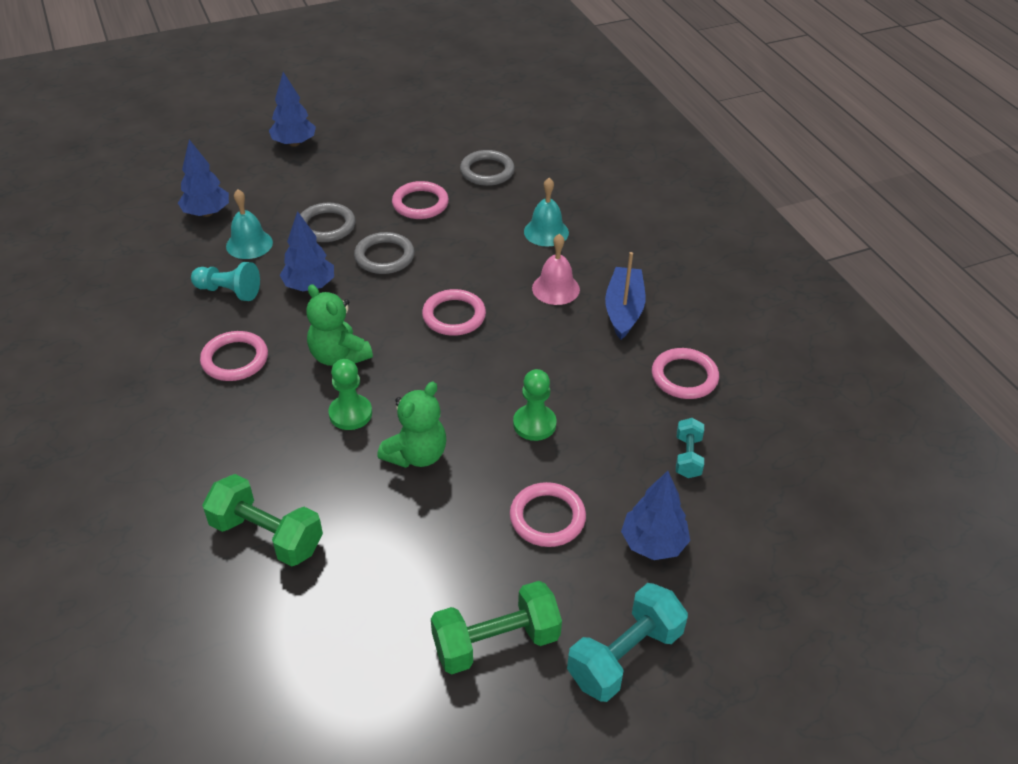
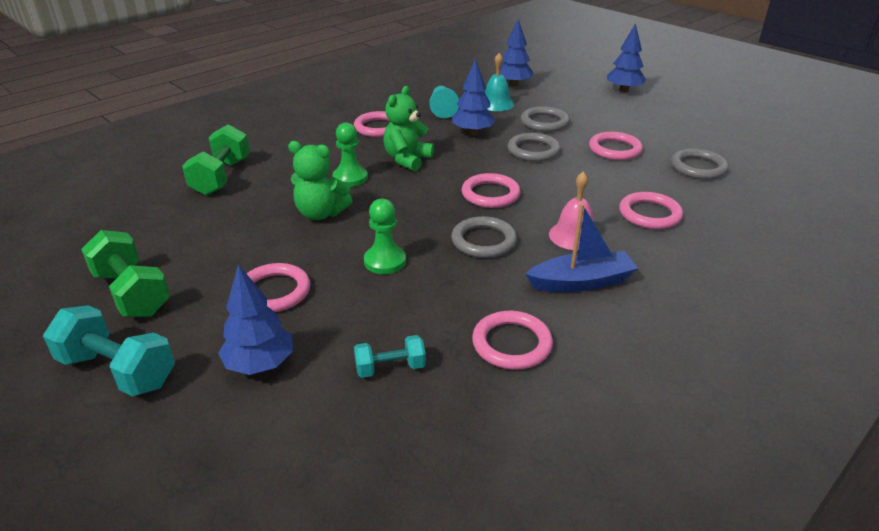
camera: 70 degrees right, 10 degrees down
turquoise bell [524,178,569,246] -> pink ring [619,192,683,229]
none -> grey ring [451,216,517,258]

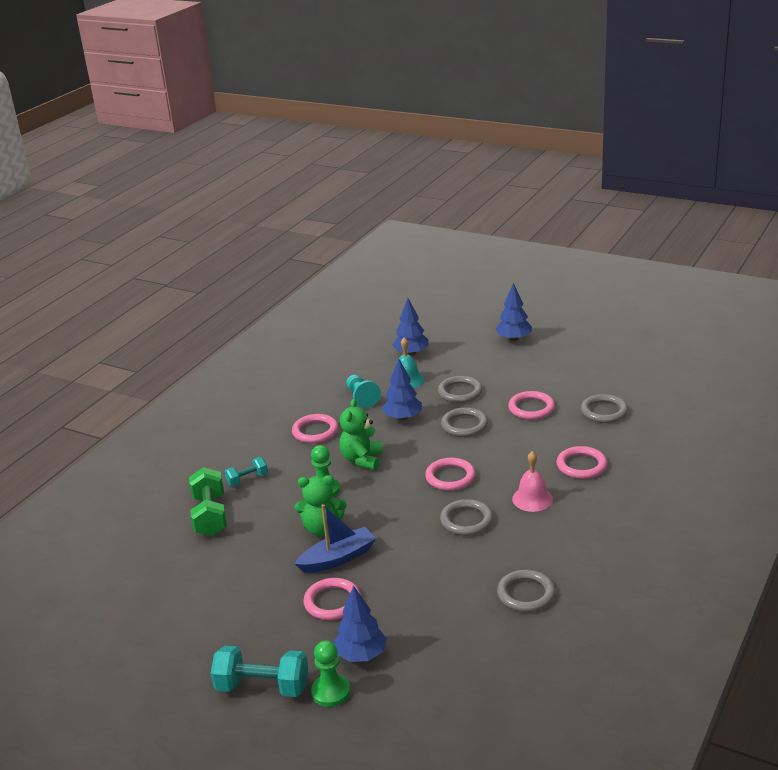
camera: 15 degrees left, 5 degrees down
green dumbbell [81,230,171,317] -> none
turquoise dumbbell [354,335,426,378] -> turquoise dumbbell moved to [224,457,268,486]
green pawn [364,199,406,274] -> green pawn moved to [311,640,350,707]
pink ring [472,311,553,370] -> grey ring [497,570,555,612]
blue boat [526,203,638,292] -> blue boat moved to [295,504,376,573]

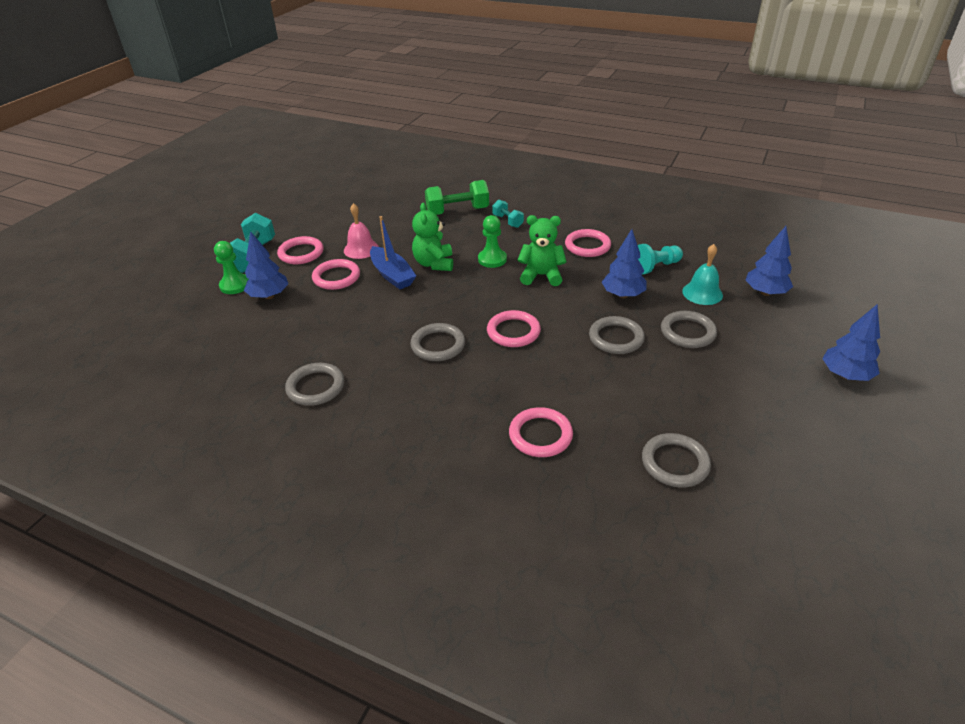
camera: 85 degrees right, 10 degrees up
pink ring [508,391,555,420] -> pink ring moved to [277,236,324,264]
pink bell [512,451,553,512] -> pink bell moved to [344,203,379,259]

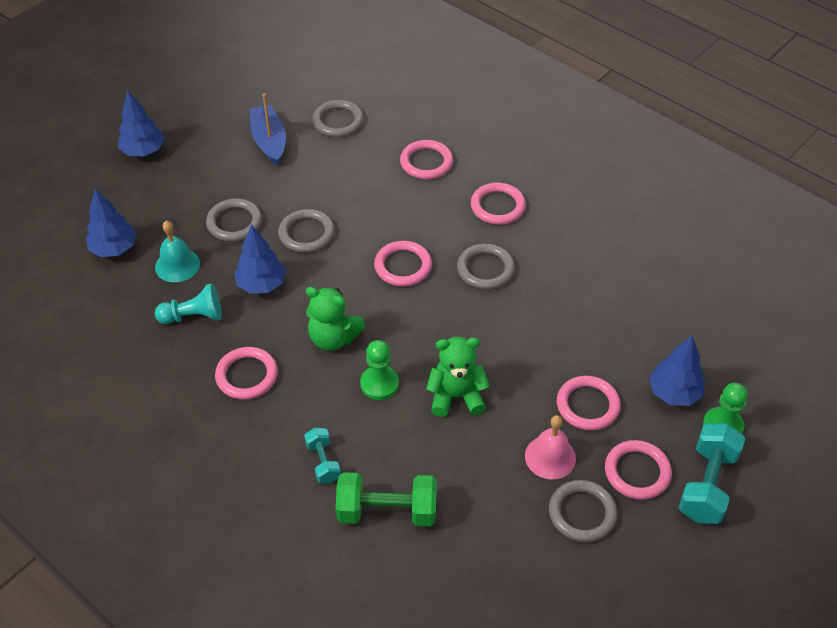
camera: 165 degrees left, 10 degrees up
grey ring [285,363,344,406] -> grey ring moved to [549,480,618,542]
blue boat [370,216,416,289] -> blue boat moved to [249,93,286,166]
green teddy bear [412,203,453,271] -> green teddy bear turned 105 degrees counterclockwise [426,337,490,417]
none -> pink ring [471,183,526,225]

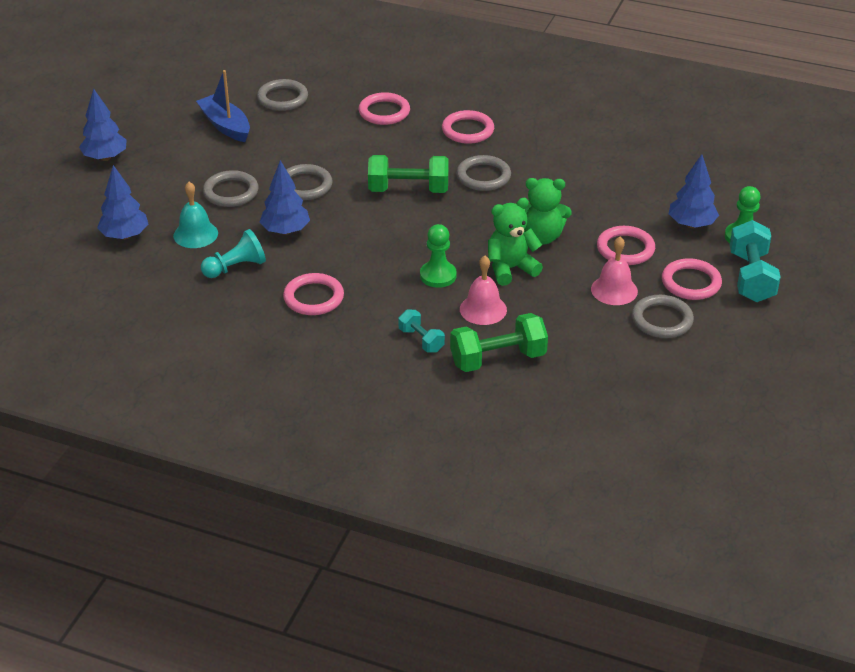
camera: 20 degrees left, 10 degrees down
green teddy bear [306,287,365,350] -> green teddy bear moved to [524,178,572,245]
pink ring [374,241,432,286] -> green dumbbell [368,155,449,193]
none -> pink bell [460,256,507,325]

